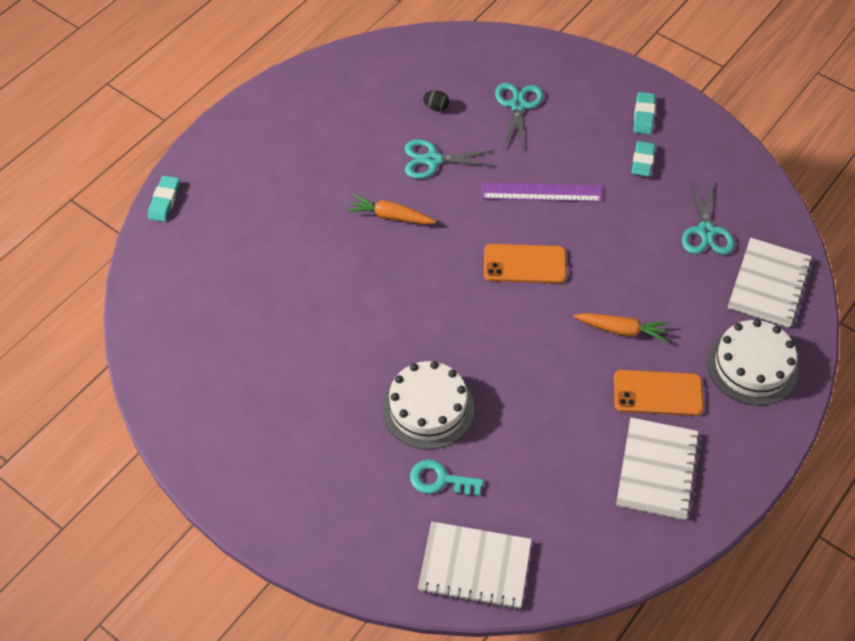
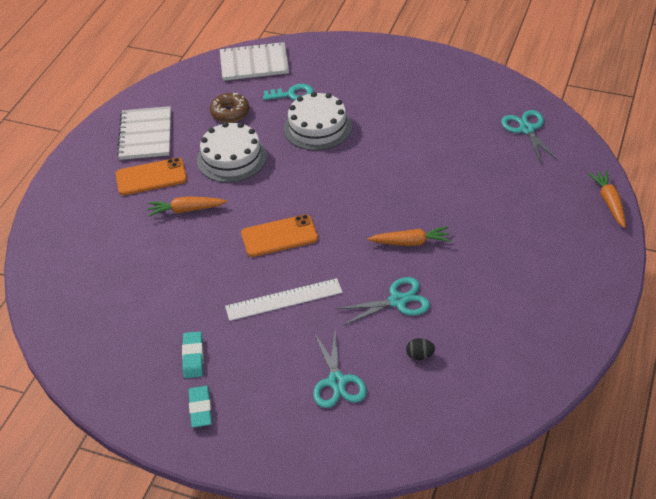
camera: 165 degrees right, 10 degrees down
turquoise eraser [148,176,180,222] -> orange carrot [588,170,626,228]
purple ruler [482,182,602,202] -> white ruler [225,278,343,321]
turquoise scissors [682,180,734,254] -> turquoise scissors moved to [501,110,559,163]
white cake [707,319,798,405] -> white cake moved to [197,122,267,183]
white notebook [728,238,812,328] -> none
none -> brown donut [210,92,249,123]

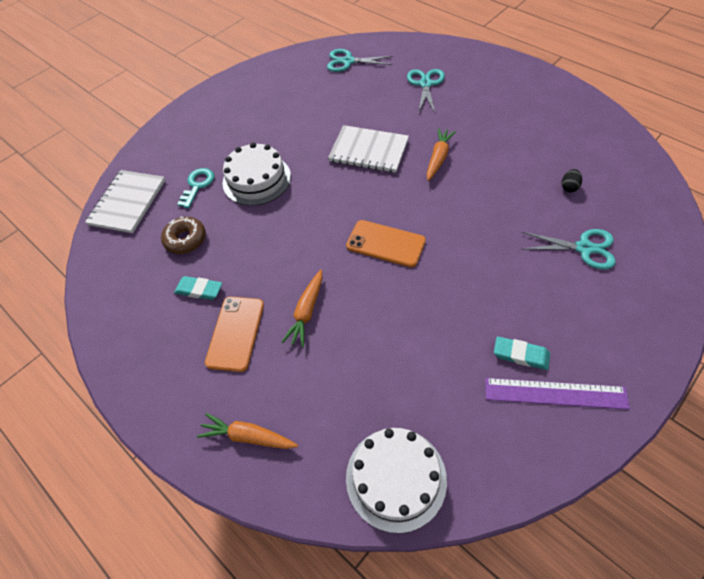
camera: 65 degrees left, 10 degrees up
white notebook [117,106,171,160] -> white notebook moved to [328,125,409,173]
turquoise eraser [188,386,212,428] -> turquoise eraser moved to [174,276,222,300]
white cake [197,122,267,183] -> white cake moved to [346,428,447,533]
white ruler [225,278,343,321] -> none
orange phone [241,214,318,257] -> orange phone turned 75 degrees counterclockwise [346,220,426,267]
turquoise scissors [336,277,430,325] -> turquoise scissors moved to [407,69,445,114]
orange carrot [588,170,626,228] -> orange carrot moved to [197,413,298,449]
none -> purple ruler [485,378,630,409]

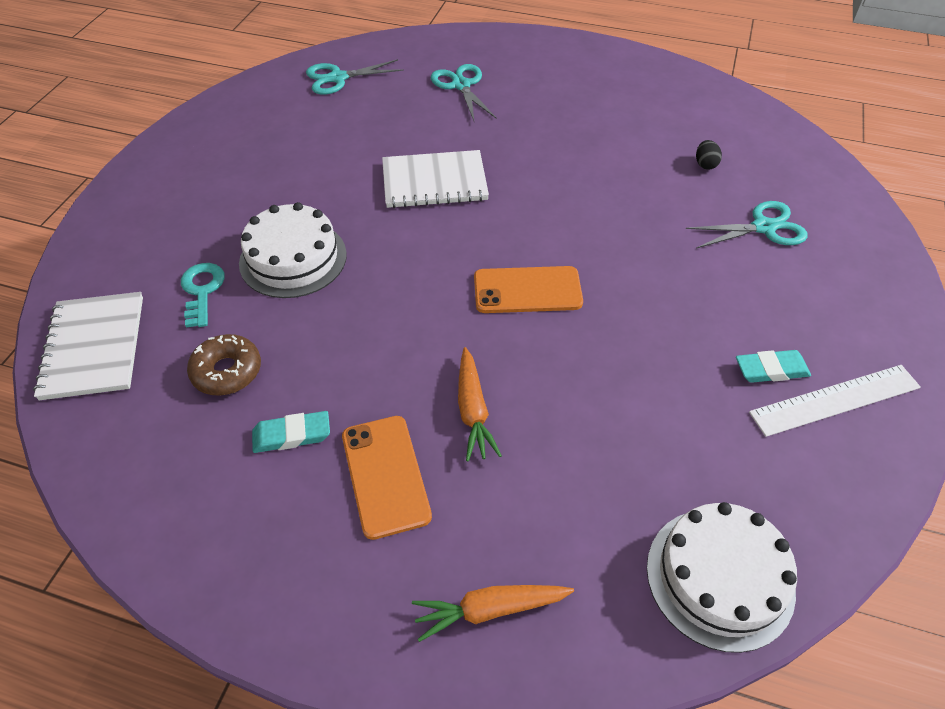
camera: 30 degrees left, 5 degrees down
orange carrot [427,128,456,181] -> none
purple ruler [485,378,630,409] -> white ruler [749,365,921,437]

